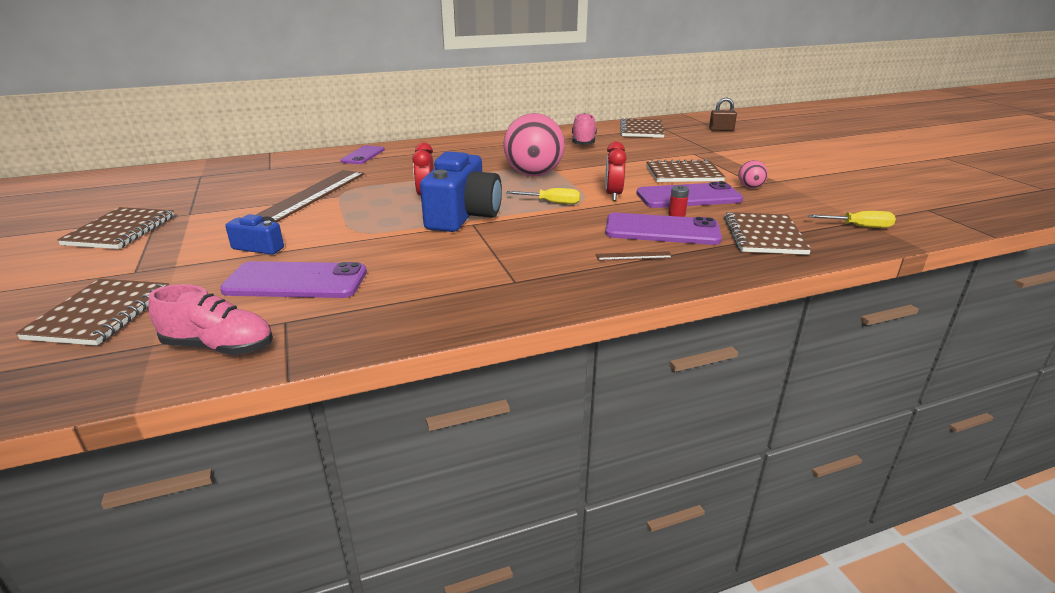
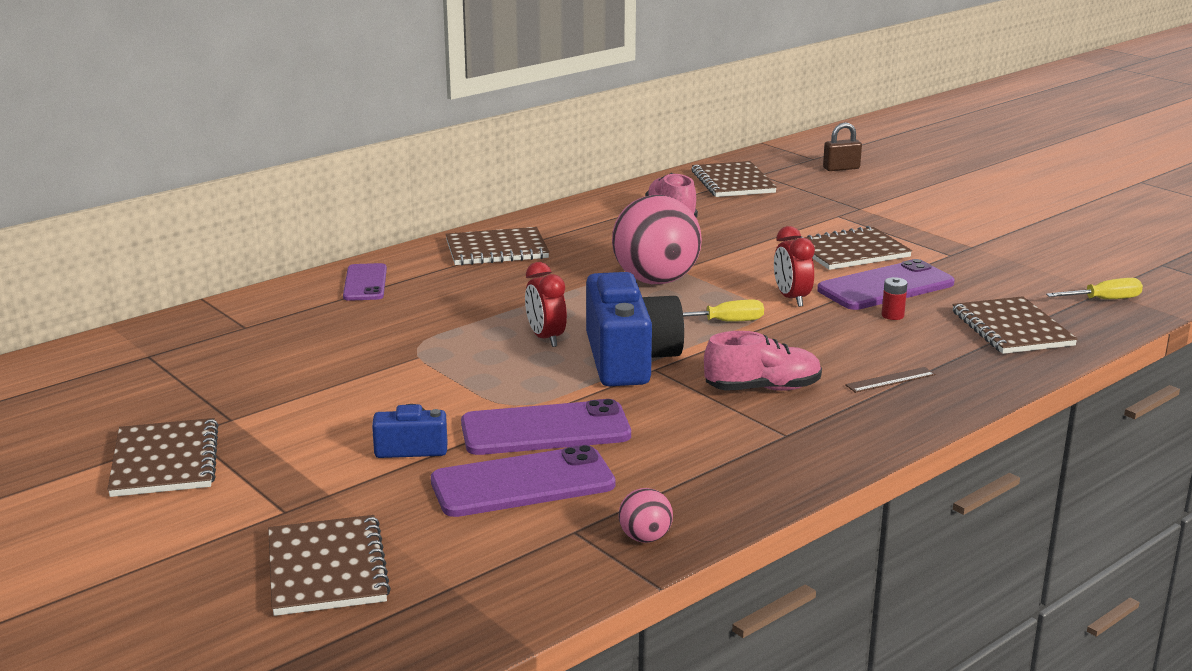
camera: 20 degrees left, 5 degrees down
pink shoe [148,284,273,355] -> pink shoe moved to [704,331,822,391]
brown ruler [256,170,364,222] -> none
purple phone [605,213,722,245] -> purple phone moved to [461,399,631,455]
pink ball [738,160,768,188] -> pink ball moved to [619,488,673,543]
none -> brown notebook [446,227,549,266]

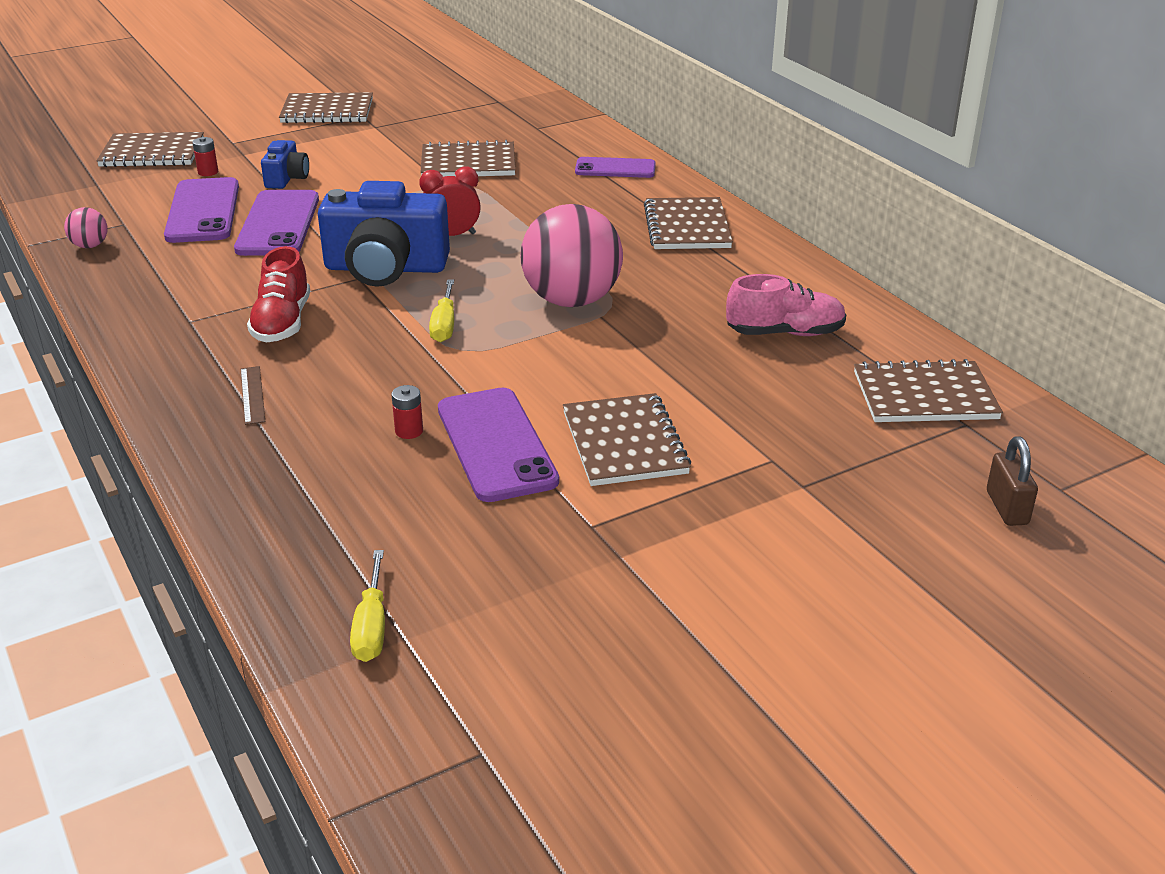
camera: 100 degrees right, 10 degrees up
pink shoe [704,331,822,391] -> red shoe [247,246,310,343]
red clock [774,226,815,307] -> none
brown notebook [952,296,1078,354] -> brown notebook moved to [421,140,516,177]
none -> red battery [192,137,218,176]

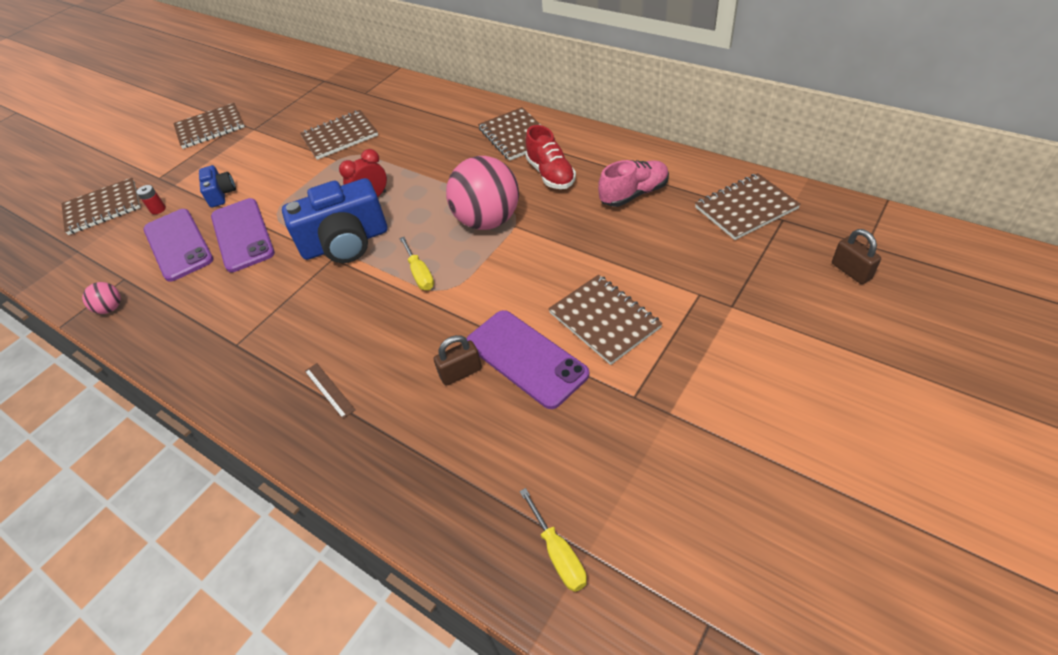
camera: 20 degrees left, 15 degrees up
red shoe [247,246,310,343] -> red shoe moved to [525,125,576,189]
red battery [391,385,423,439] -> brown padlock [434,335,482,386]
purple phone [575,157,656,178] -> none

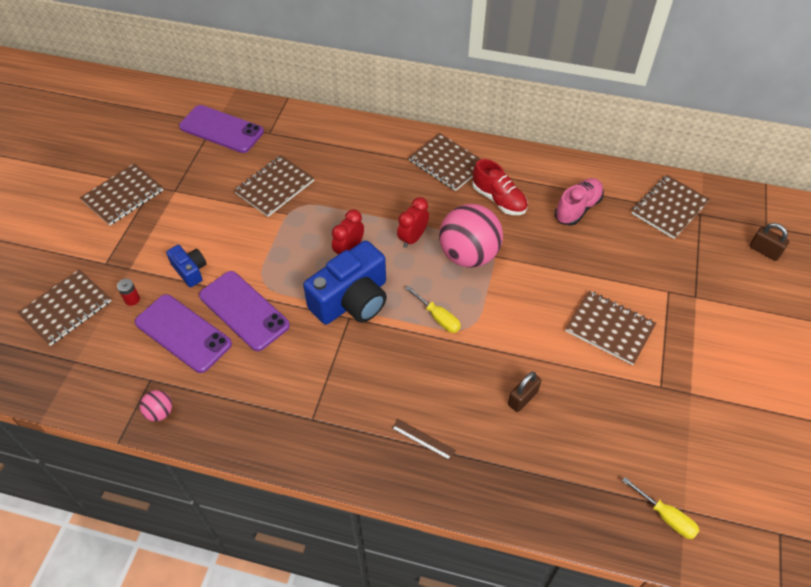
camera: 25 degrees left, 5 degrees up
purple phone [466,310,589,409] -> purple phone moved to [179,105,264,153]
none -> red clock [397,197,429,248]

